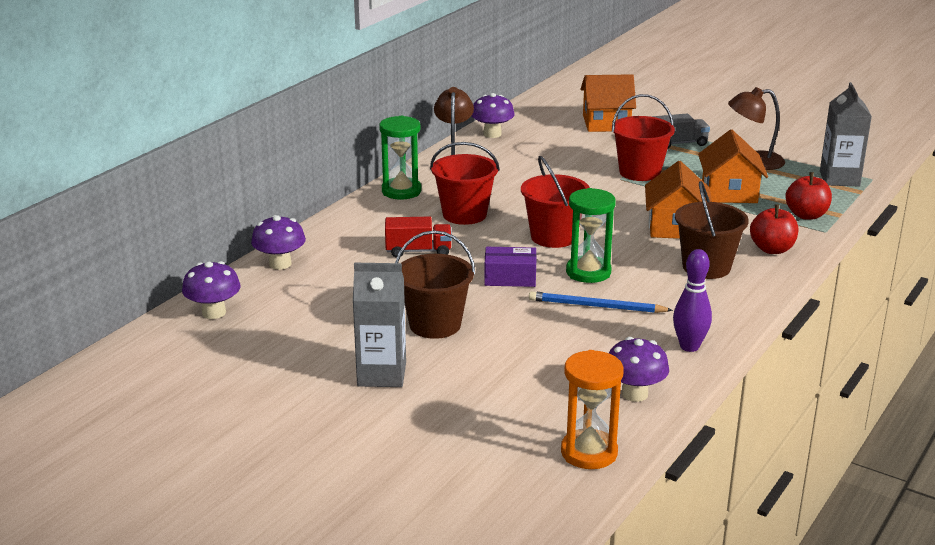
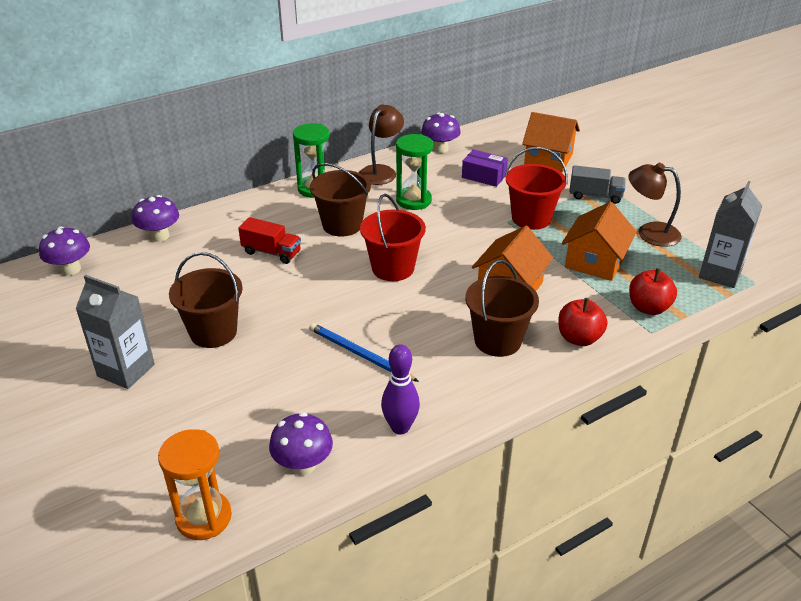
camera: 25 degrees right, 10 degrees up
red bucket [430,142,500,225] -> brown bucket [310,163,371,236]
purple box [484,247,537,287] -> purple box moved to [462,149,508,187]
green hourglass [566,188,616,283] -> green hourglass moved to [396,134,433,210]

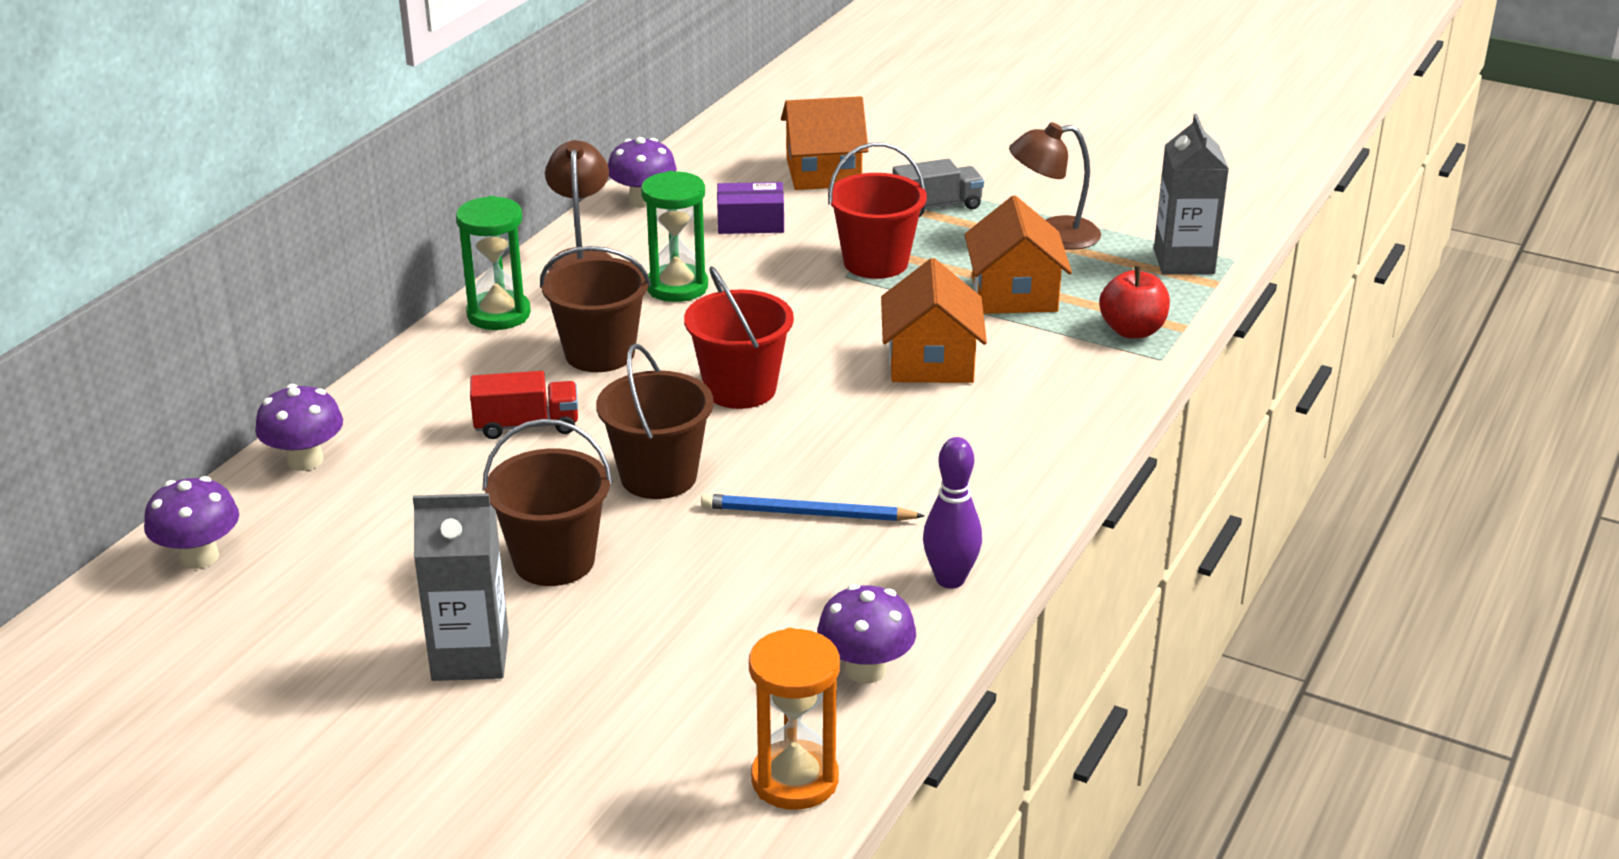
camera: 30 degrees left, 5 degrees down
brown bucket [465,260,539,357] -> brown bucket moved to [596,343,714,499]
red apple [558,298,608,346] -> none

